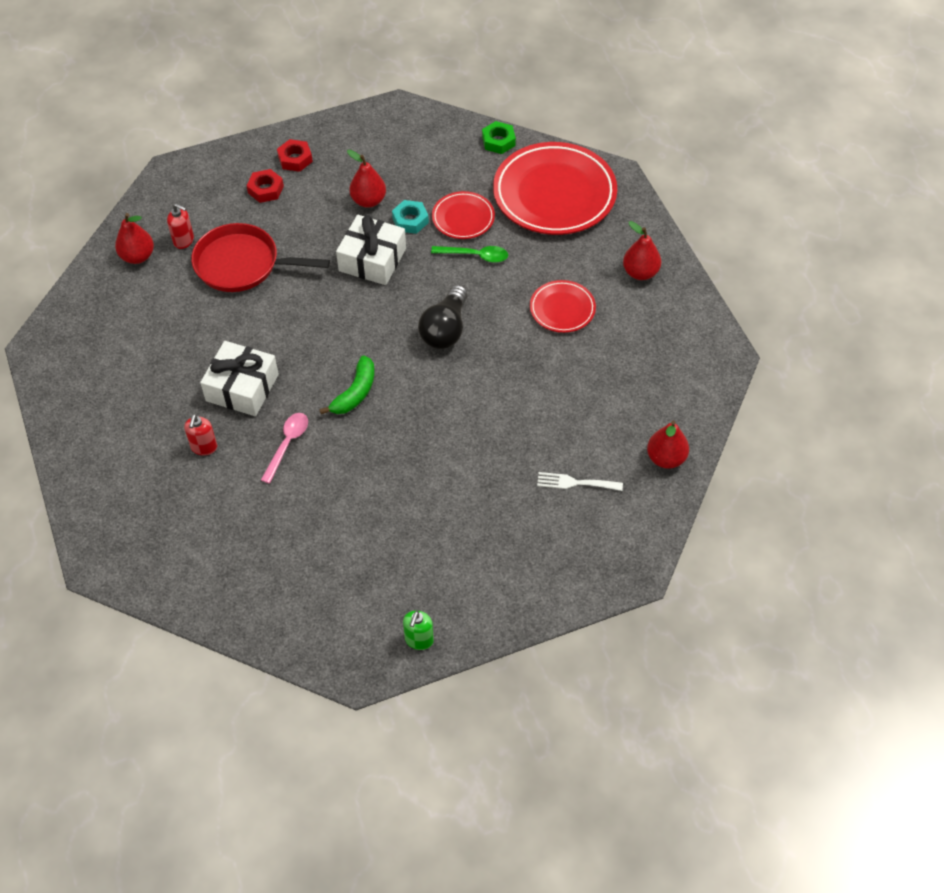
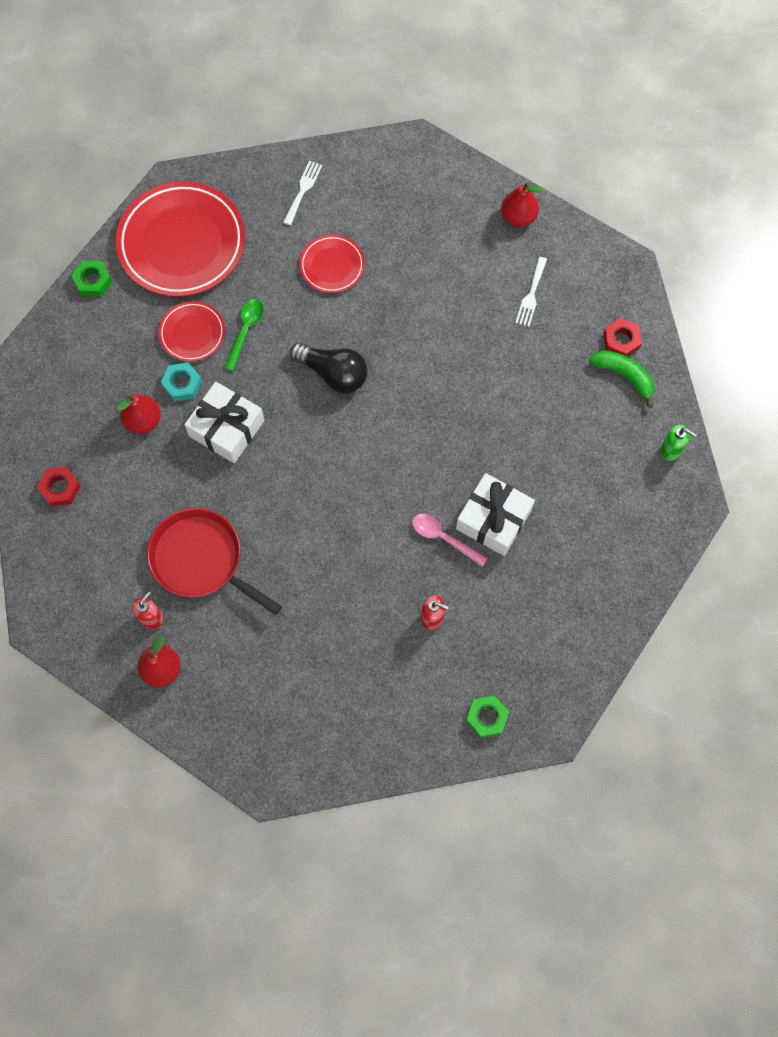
camera: 80 degrees left, 15 degrees up
red pan [191,223,330,292] -> red pan turned 105 degrees clockwise [147,508,282,615]
white gift [200,341,279,416] -> white gift moved to [456,473,535,556]
red nut [246,169,284,203] -> red nut moved to [603,318,642,357]
green banana [319,355,374,414] -> green banana moved to [589,350,654,408]
red pear [623,221,661,280] -> white fork [283,161,322,225]
none -> green nut [466,695,509,738]

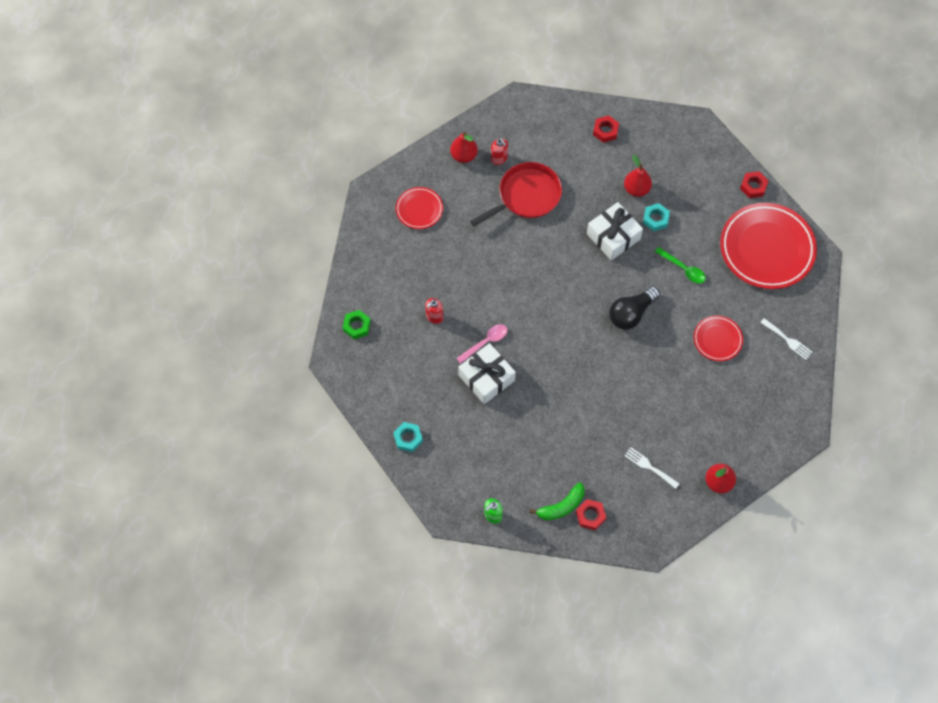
camera: 110 degrees right, 5 degrees down
green nut [71,261,112,297] -> red nut [740,171,769,198]
red plate [158,301,225,362] -> red plate moved to [396,187,443,229]
none -> turquoise nut [393,422,423,452]

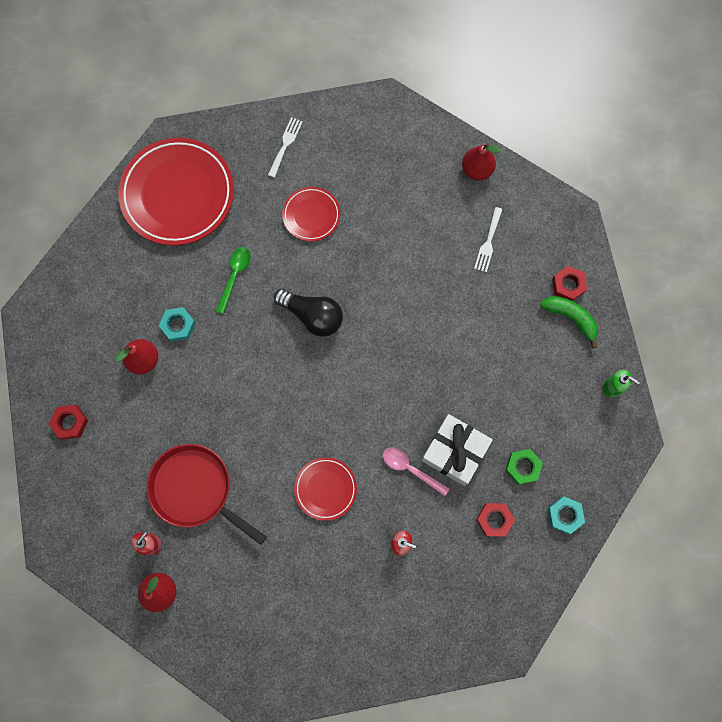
camera: 110 degrees left, 10 degrees up
green nut [343,310,371,340] -> green nut moved to [505,449,543,485]
red plate [396,187,443,229] -> red plate moved to [294,457,357,521]
white gift [587,202,643,260] -> none
red nut [740,171,769,198] -> red nut moved to [476,503,515,537]

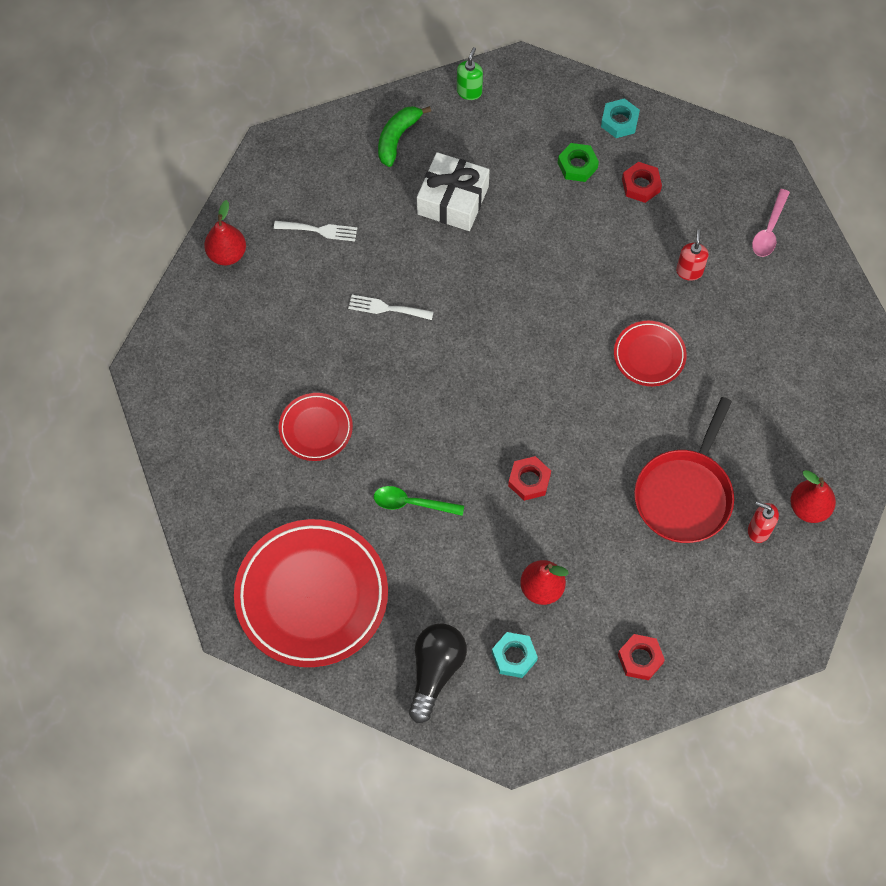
camera: 100 degrees left, 10 degrees down
turquoise nut [159,307,196,342] -> turquoise nut moved to [492,632,538,678]
white fork [268,117,303,178] -> white fork moved to [348,295,433,320]
black light bulb [274,289,343,337] -> black light bulb moved to [409,623,467,723]
pink spoon [383,448,450,496] -> pink spoon moved to [752,189,790,257]
white gift [421,414,493,486] -> white gift moved to [417,152,490,231]
red nut [552,266,587,301] -> red nut moved to [508,456,551,501]

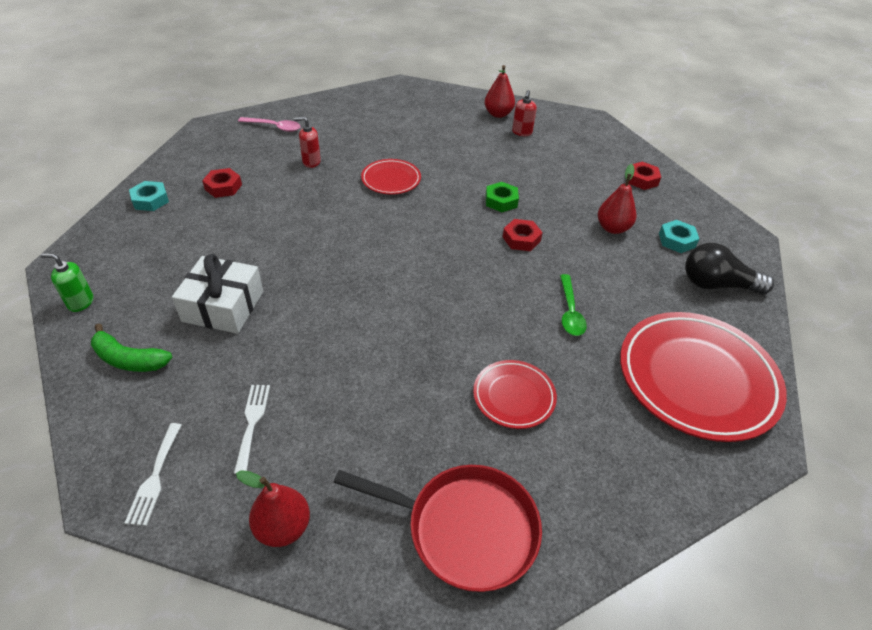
camera: 100 degrees left, 20 degrees down
white fork [348,295,433,320] -> white fork moved to [125,423,182,526]
green nut [558,143,599,182] -> green nut moved to [486,182,519,212]
red pan [634,397,734,543] -> red pan moved to [334,465,542,592]

